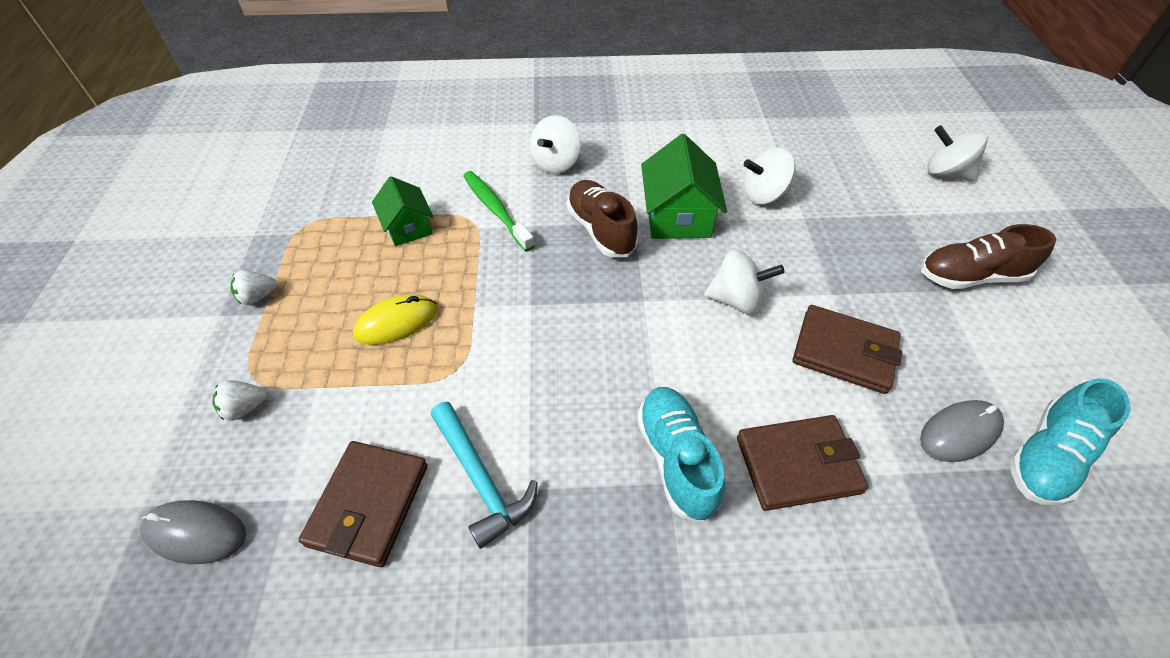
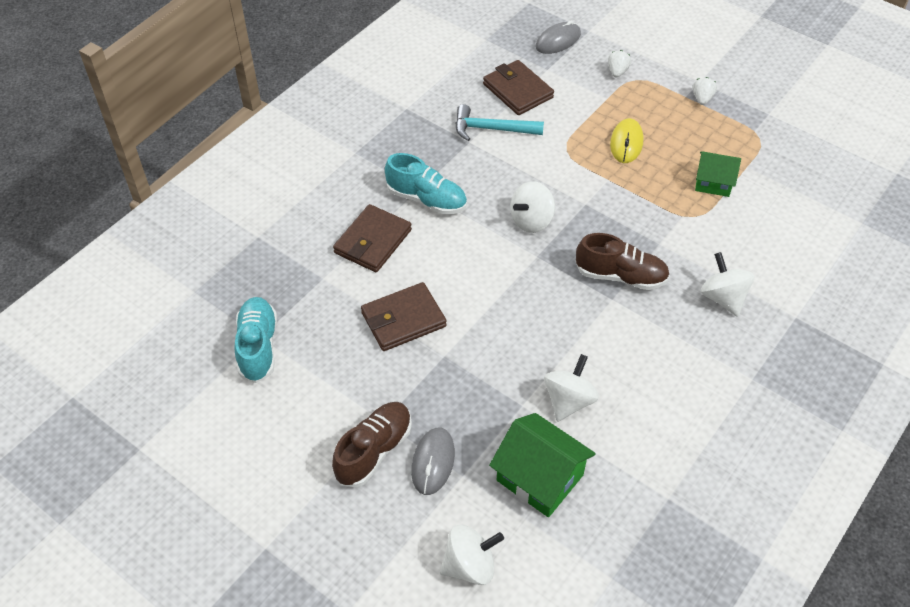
camera: 130 degrees right, 0 degrees up
green toothbrush [463,171,535,252] -> none
green house [641,134,727,239] -> green house moved to [489,413,596,517]
white spinning top [704,249,785,315] -> white spinning top moved to [510,181,555,233]
grey mouse [920,400,1004,462] -> grey mouse moved to [411,428,455,495]

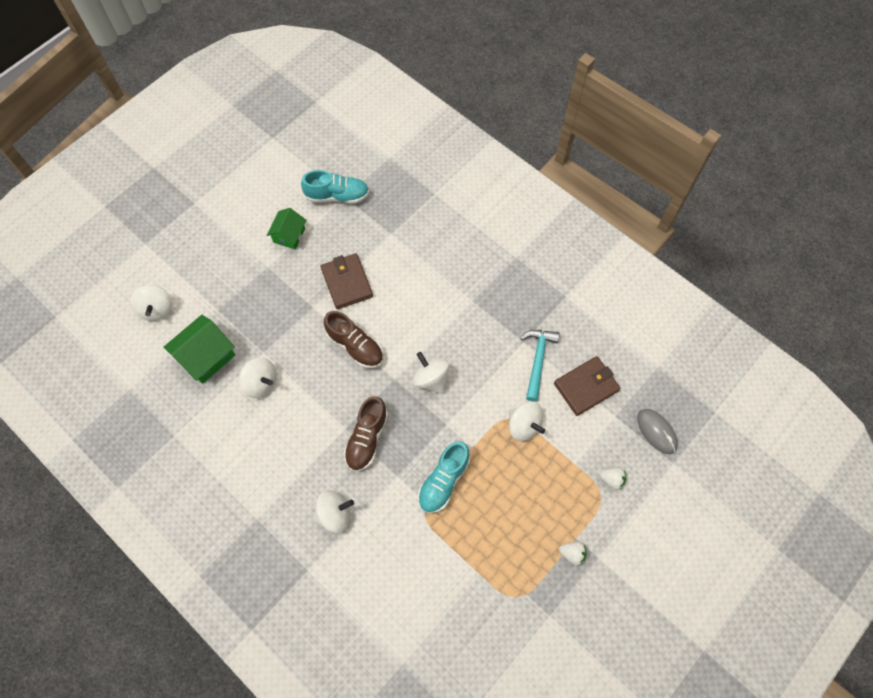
camera: 95 degrees right, 15 degrees up
brown shoe [332,402,412,487] -> brown shoe moved to [324,311,383,368]
brown wallet [333,204,412,272] -> none
turquoise shoe [385,153,467,214] -> turquoise shoe moved to [418,441,470,513]
grey mouse [411,428,455,495] -> none
yellow mouse [610,118,643,163] -> none
green house [695,151,741,197] -> green house moved to [267,208,306,249]
none -> white spinning top [509,402,545,441]

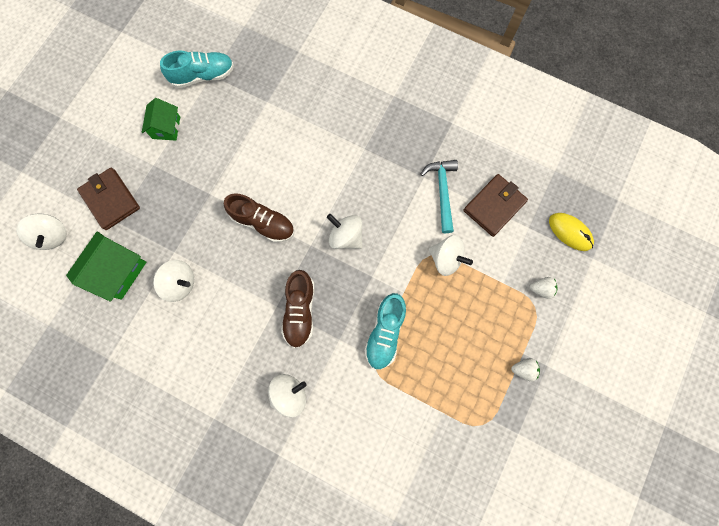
camera: 15 degrees left, 10 degrees up
brown wallet [321,253,373,309] -> brown wallet moved to [77,168,140,230]
grey mouse [637,409,678,454] -> yellow mouse [549,213,594,251]

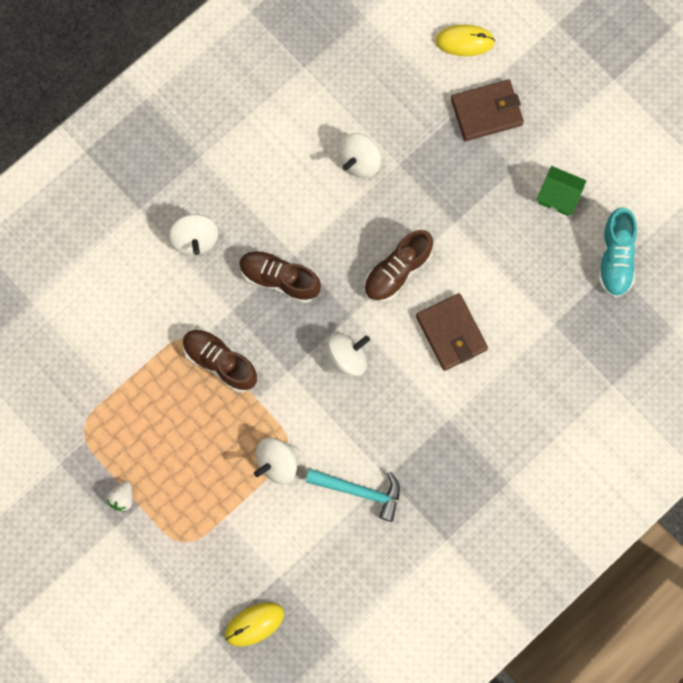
camera: 110 degrees right, 0 degrees up
white spinning top [16,214,67,250] -> yellow mouse [435,24,495,56]
green house [66,231,146,302] -> none
turquoise shoe [364,293,406,370] -> brown shoe [183,329,257,392]
brown wallet [463,174,528,237] -> brown wallet moved to [416,293,488,371]
white strawberry [530,277,558,299] -> none

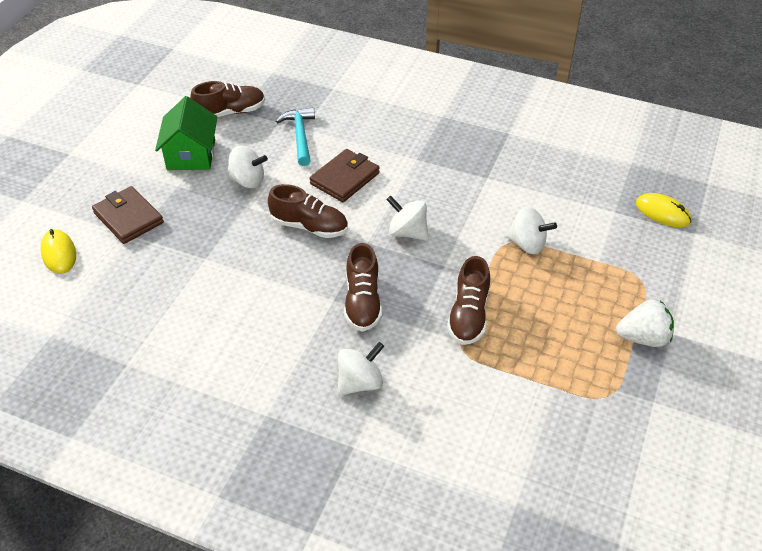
camera: 115 degrees left, 30 degrees down
white strawberry [106,481,133,512] -> white strawberry [616,300,674,347], size x1.71
turquoise hammer [306,469,400,522] -> turquoise hammer moved to [276,107,315,166]
white spinning top [338,133,381,178] -> white spinning top moved to [226,146,268,188]
green house [537,166,586,216] -> green house [155,96,217,170], size x1.55
turquoise shoe [598,208,637,298] -> brown shoe [190,81,265,117]

